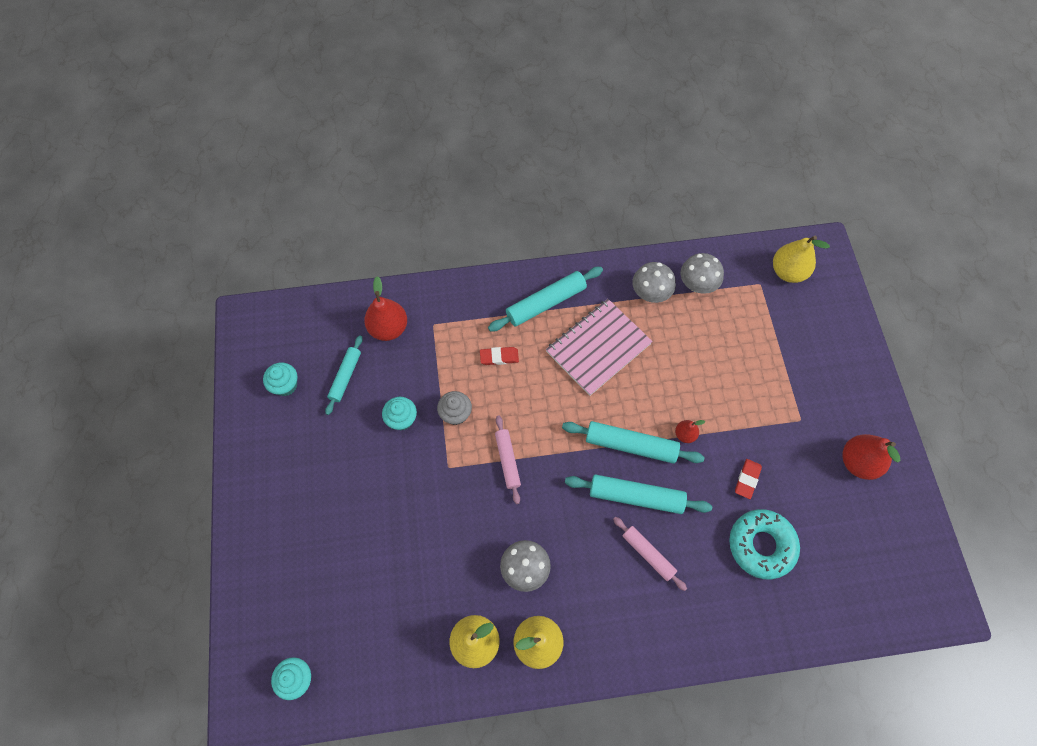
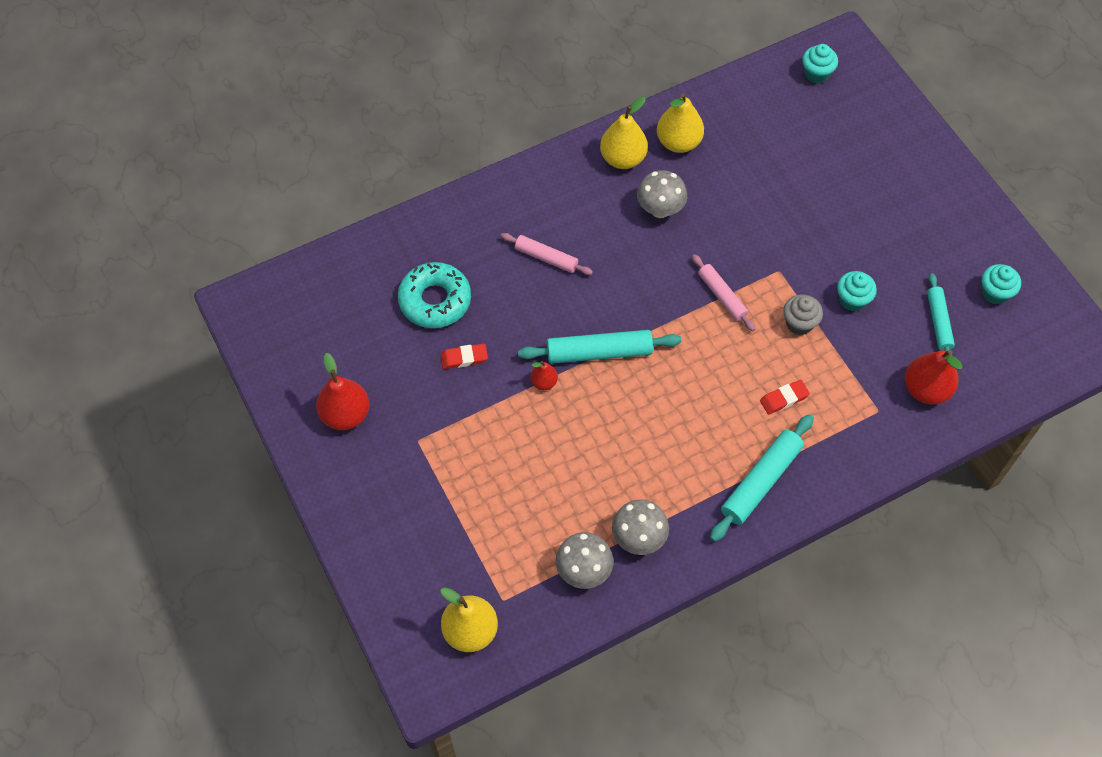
camera: 160 degrees right, 5 degrees down
pink notebook [546,299,653,396] -> none
turquoise rolling pin [565,474,712,514] -> none
red eraser [735,459,762,499] -> red eraser turned 75 degrees clockwise [440,344,488,369]

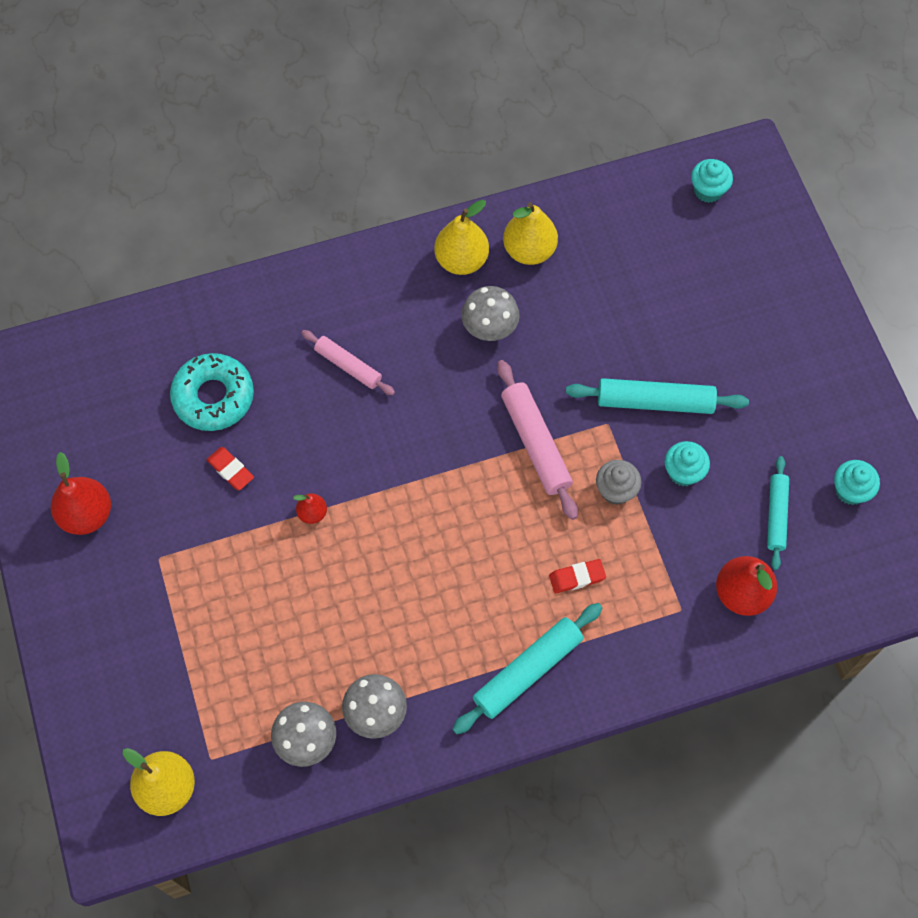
camera: 10 degrees right, 5 degrees up
red eraser [440,344,488,369] -> red eraser turned 45 degrees clockwise [206,447,254,490]
turquoise rolling pin [518,330,681,364] -> turquoise rolling pin moved to [566,378,749,414]
pink rolling pin [692,254,755,331] -> pink rolling pin [497,360,578,520], size x1.55

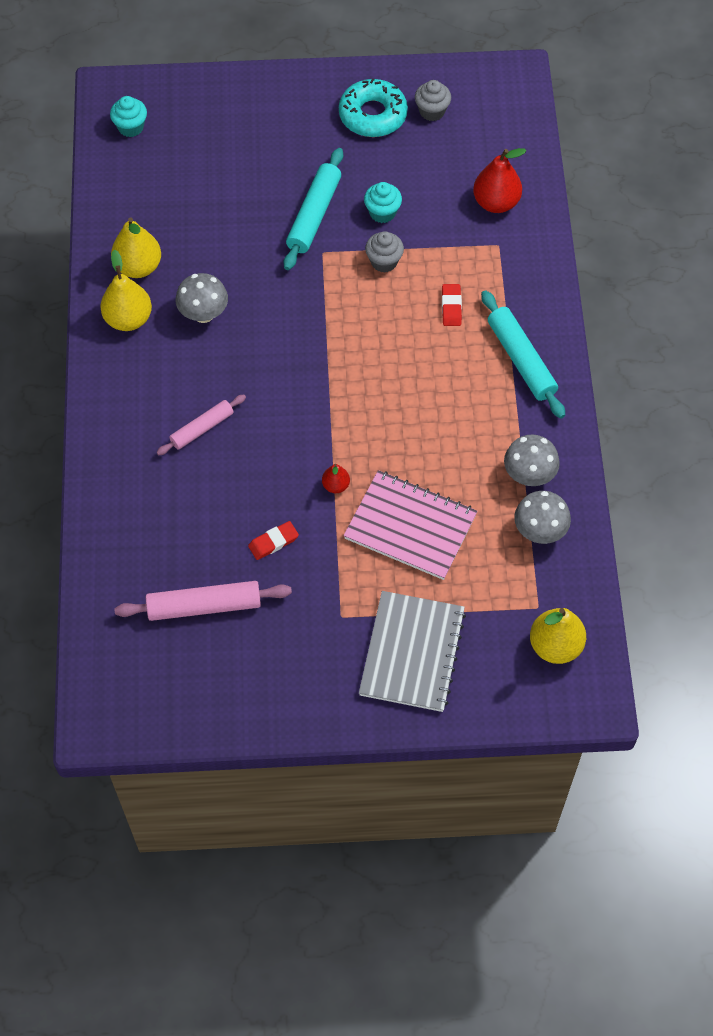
camera: 75 degrees left, 5 degrees down
red pear [51,452,111,535] -> none
turquoise donut [170,353,254,431] -> turquoise donut moved to [339,78,408,137]
pink rolling pin [497,360,578,520] -> pink rolling pin moved to [114,581,292,621]
turquoise rolling pin [767,456,789,570] -> none
turquoise cupcake [834,460,880,505] -> grey cupcake [415,80,451,121]
none -> pink notebook [344,470,477,580]
none -> grey notebook [359,591,466,712]

